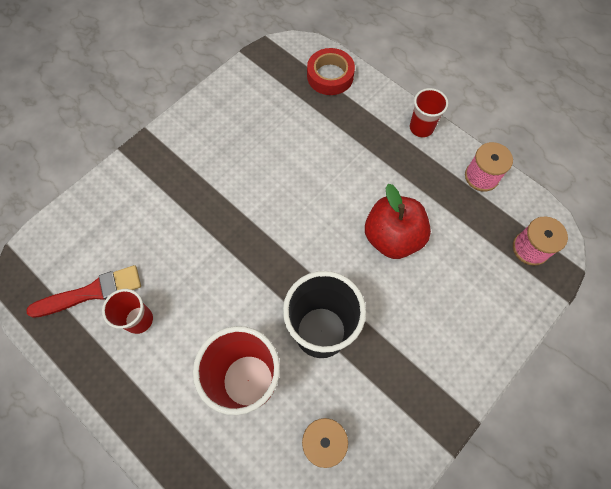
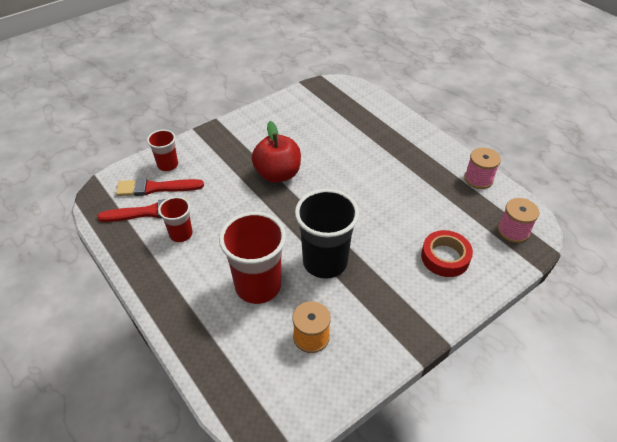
camera: 10 degrees right, 20 degrees down
red tape [307,48,355,95] -> red tape moved to [421,230,473,277]
red apple [365,184,431,259] -> red apple moved to [252,121,301,183]
red cup [410,88,448,138] -> red cup moved to [147,130,178,171]
none -> red brush [116,178,204,196]

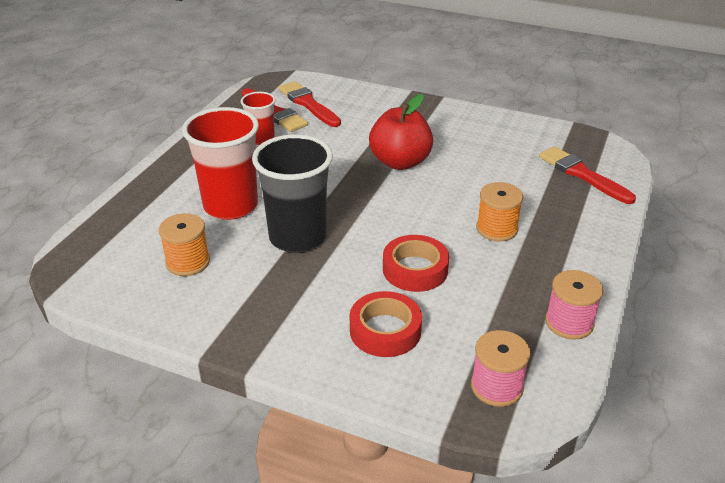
camera: 60 degrees right, 10 degrees down
red cup [147,130,178,171] -> none
none -> red tape [383,235,449,292]
none -> orange spool [476,182,523,241]
none -> red brush [539,146,636,204]

